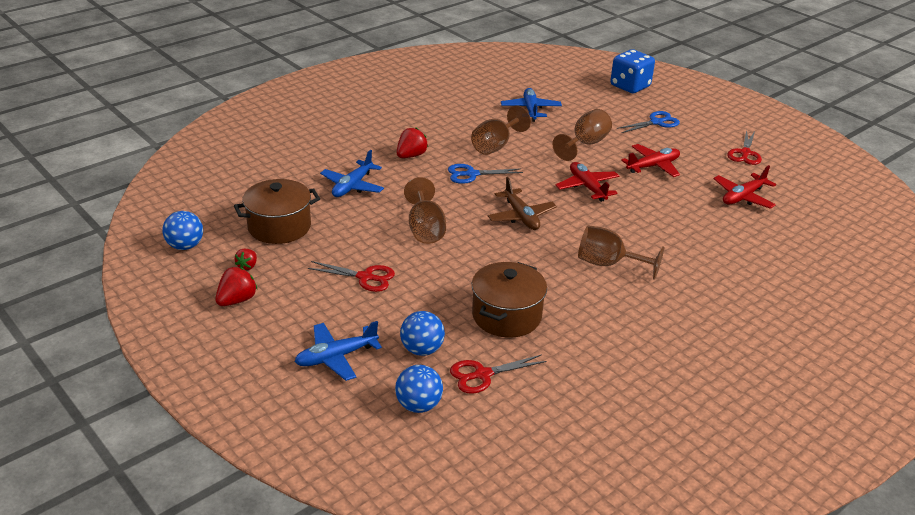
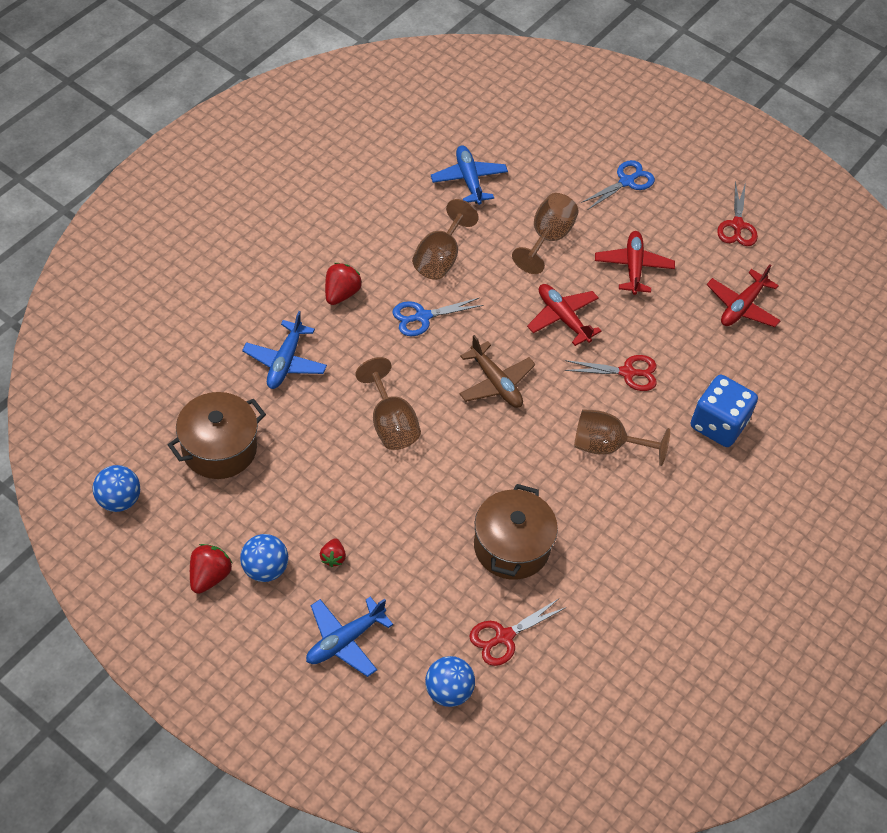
camera: 15 degrees left, 20 degrees up
red strawberry [235,249,257,270] -> red strawberry moved to [320,538,346,567]
red scissors [307,261,395,292] -> red scissors moved to [564,355,657,391]
blue ball [400,311,445,356] -> blue ball moved to [240,534,288,582]
blue dice [610,49,655,93] -> blue dice moved to [691,375,758,447]
red plane [621,144,680,177] -> red plane turned 45 degrees counterclockwise [595,231,675,295]

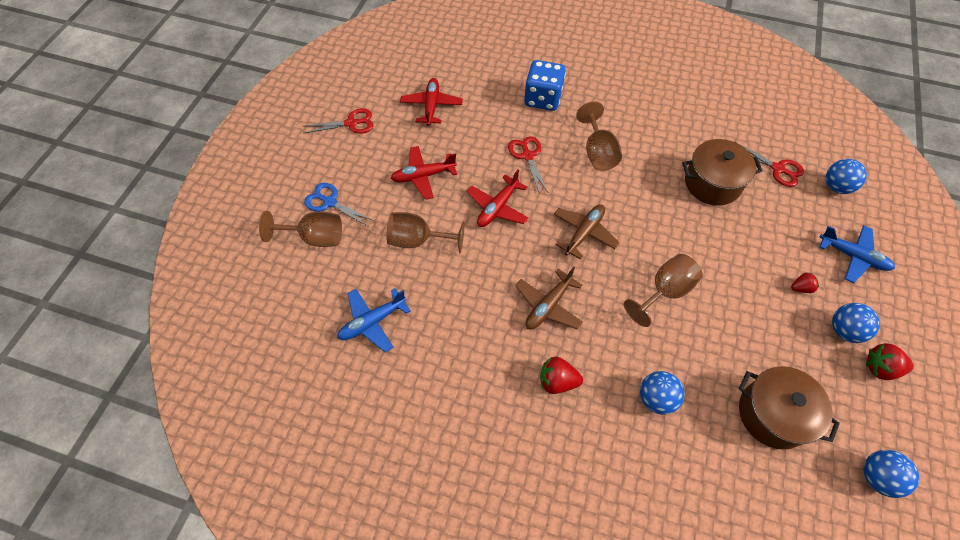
camera: 105 degrees left, 5 degrees up
blue plane [242,311,327,389] -> blue ball [640,371,685,415]
blue scissors [392,298,484,336] -> brown plane [515,266,583,329]
brown goblet [412,199,479,280] -> brown goblet moved to [259,211,342,247]
red plane [707,264,781,327] -> red plane turned 105 degrees counterclockwise [400,78,463,126]

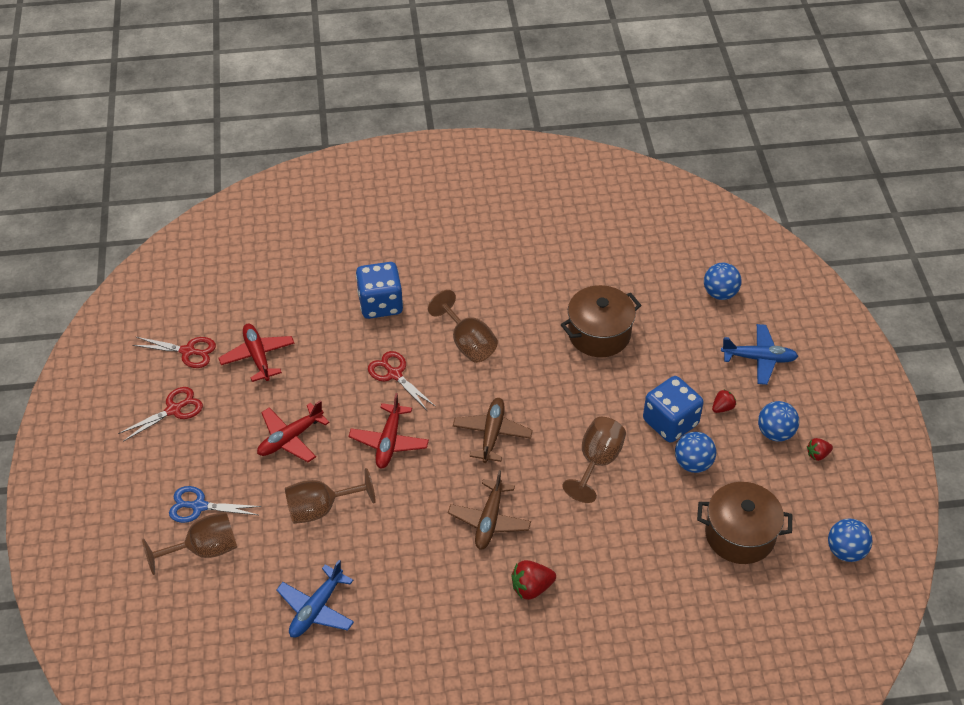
camera: 25 degrees left, 10 degrees down
blue ball [640,371,685,415] -> blue ball moved to [675,432,716,473]
red scissors [735,142,804,187] -> red scissors moved to [132,337,216,368]
red strawberry [866,343,914,380] -> red strawberry [807,438,833,461], size x0.62
none -> blue dice [643,376,704,443]

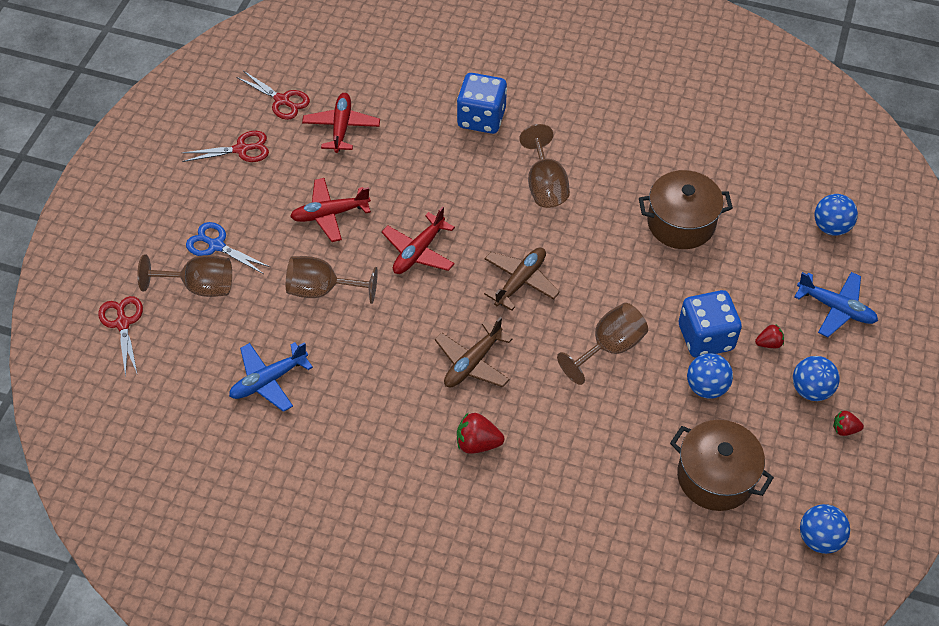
camera: 25 degrees right, 5 degrees up
red scissors [368,351,436,410] -> red scissors moved to [99,296,143,377]

